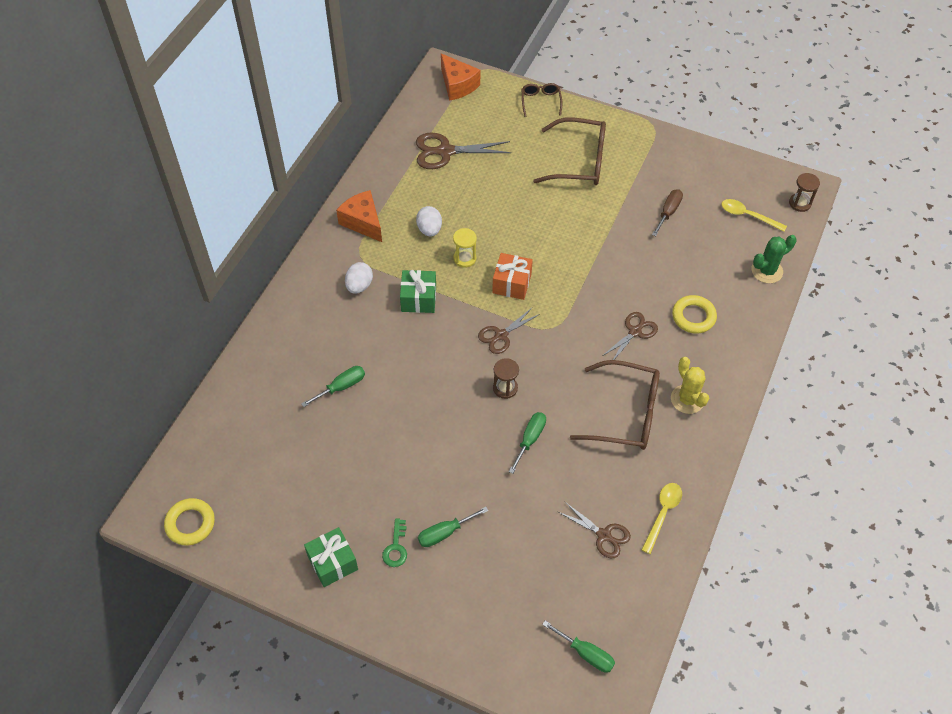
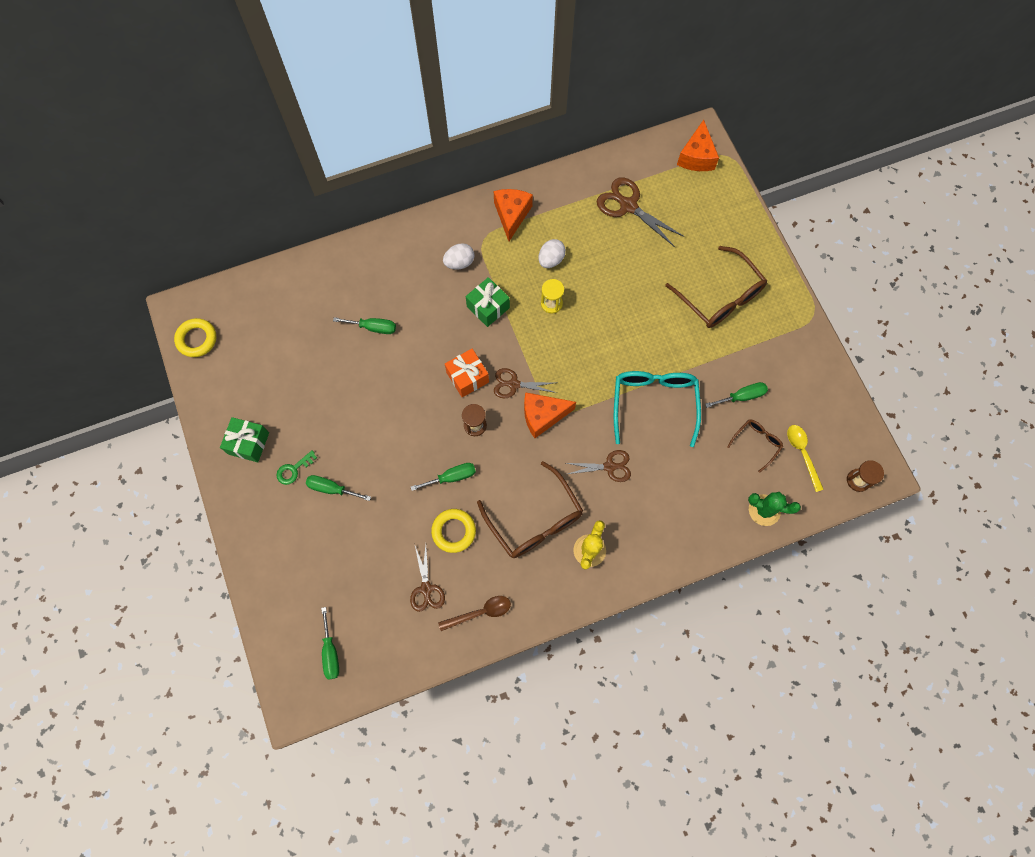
camera: 45 degrees right, 15 degrees up
orange gift [492,253,533,300] -> orange gift moved to [445,349,489,397]
brown glasses [522,83,562,117] -> brown glasses moved to [727,420,783,473]
yellow spoon [642,483,682,554] -> brown spoon [438,596,511,631]
brown screwdriver [652,189,683,236] -> green screwdriver [705,382,768,408]
yellow ring [672,295,717,334] -> yellow ring moved to [431,509,476,553]
none -> orange cheese [524,392,576,438]
none -> turquoise glasses [614,371,701,447]

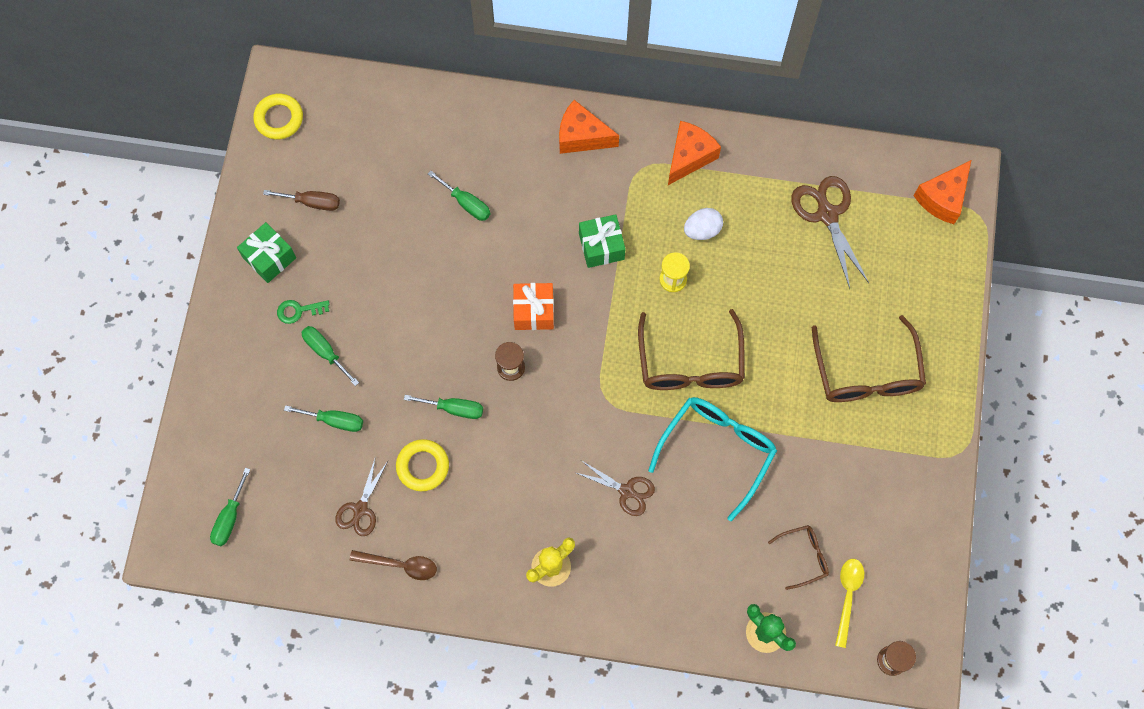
camera: 30 degrees right, 0 degrees up
white egg [443,243,474,269] -> none
brown glasses [477,461,583,558] -> brown glasses moved to [638,309,745,390]
brown scissors [494,368,557,398] -> none
orange cheese [524,392,576,438] -> orange cheese moved to [559,100,619,154]
green screwdriver [705,382,768,408] -> green screwdriver moved to [284,405,363,432]
none -> brown screwdriver [263,190,340,211]

